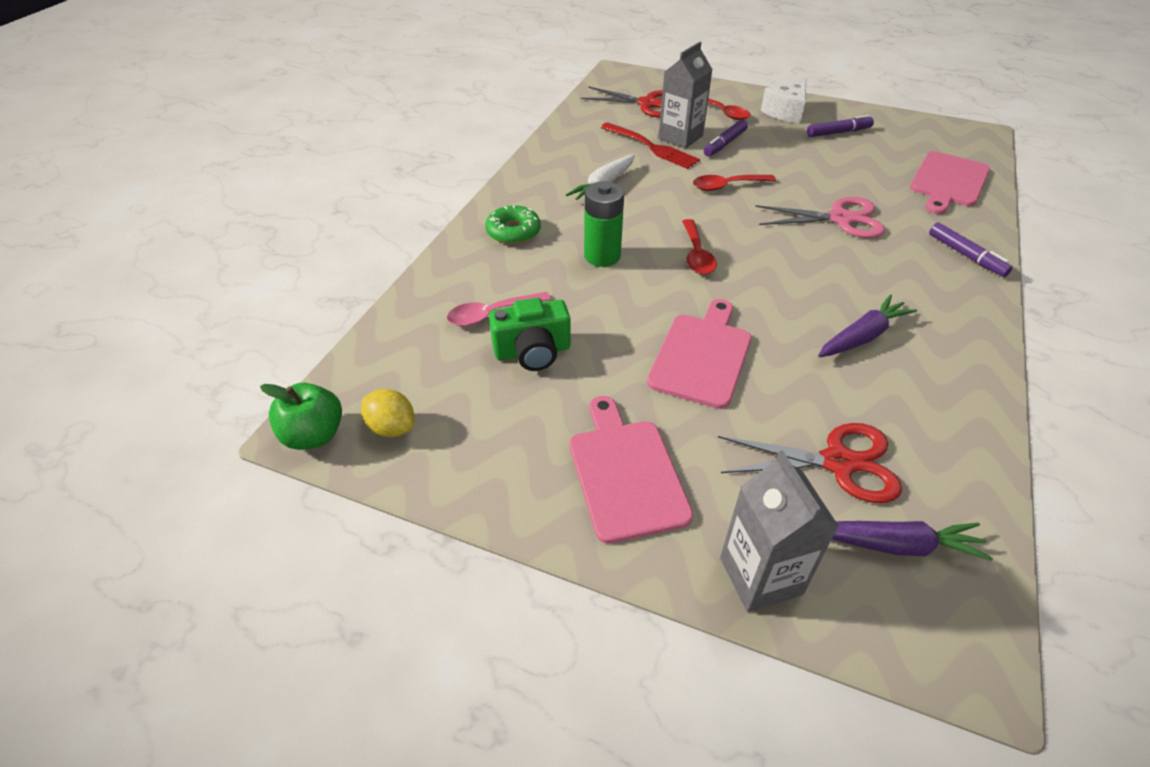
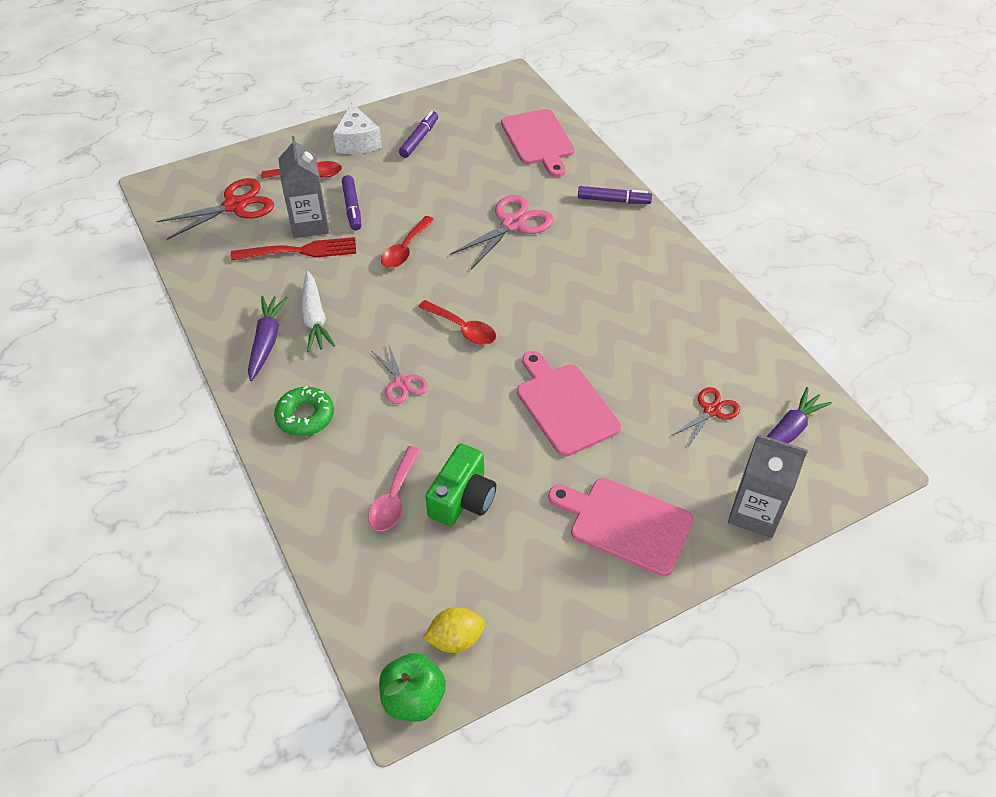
camera: 50 degrees left, 5 degrees up
green battery [584,181,624,267] -> pink scissors [372,346,428,404]
red scissors [718,423,902,503] -> red scissors [671,387,740,446], size x0.60
purple carrot [818,294,917,357] -> purple carrot moved to [248,296,288,381]

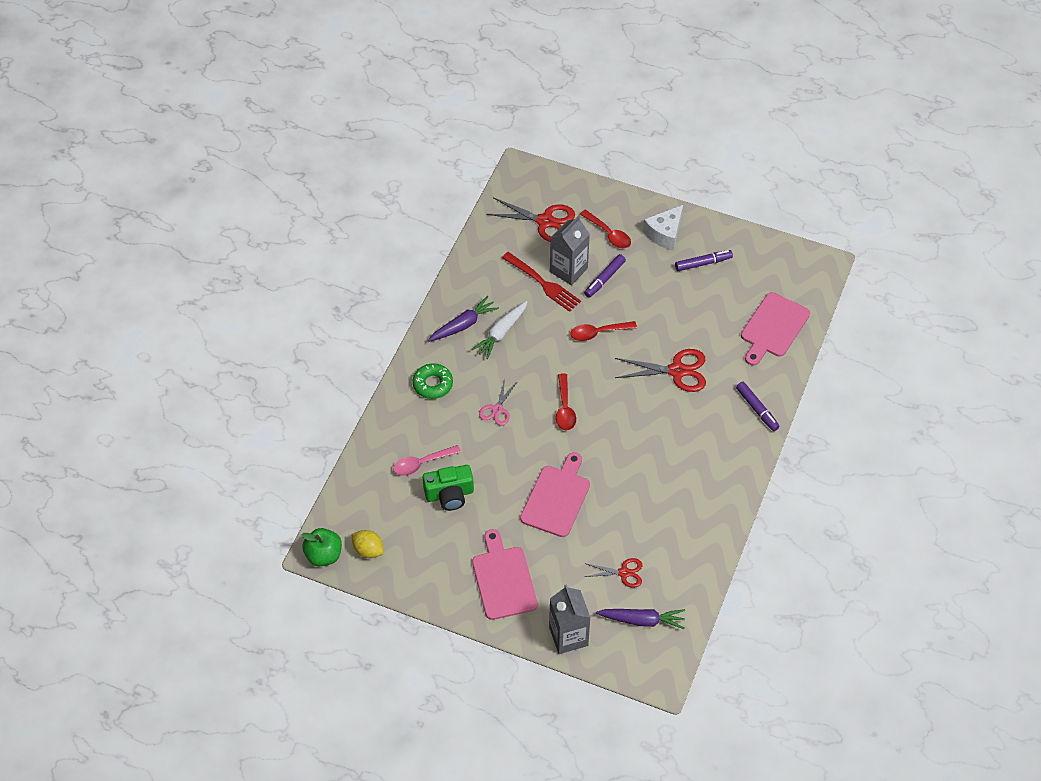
camera: 50 degrees right, 5 degrees up
pink scissors [450,195,553,269] -> red scissors [615,349,706,392]

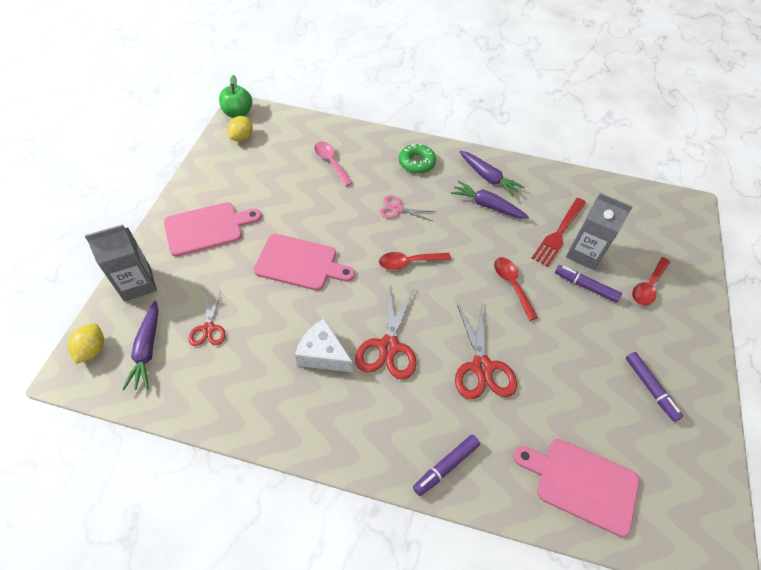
camera: 80 degrees right, 0 degrees up
green camera [423,465,474,511] -> none
white carrot [472,301,528,359] -> purple carrot [451,181,529,219]
red scissors [486,197,575,242] -> red scissors moved to [355,285,417,380]
white cheese [643,205,683,251] -> white cheese moved to [295,319,353,373]
none -> yellow lemon [68,323,104,364]

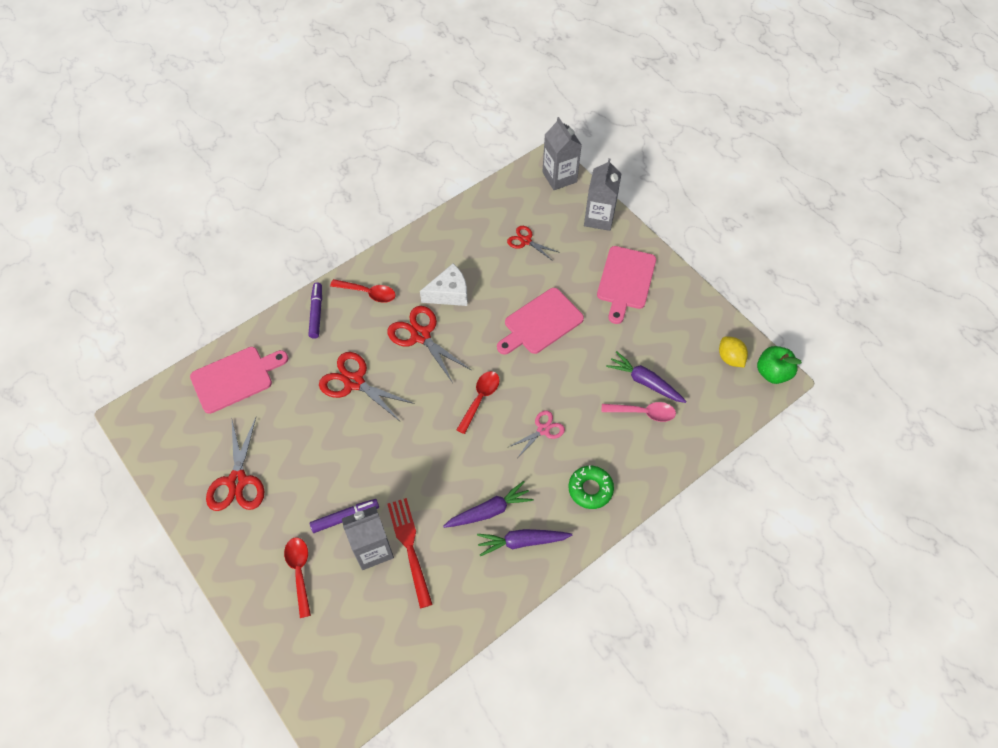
camera: 130 degrees right, 5 degrees up
yellow lemon [68,323,104,364] -> grey carton [542,117,582,190]
purple carrot [122,301,158,390] -> purple carrot moved to [606,351,687,403]
red spoon [494,257,538,321] -> red spoon moved to [330,279,396,303]
purple marker [626,352,683,422] -> red scissors [206,418,264,511]

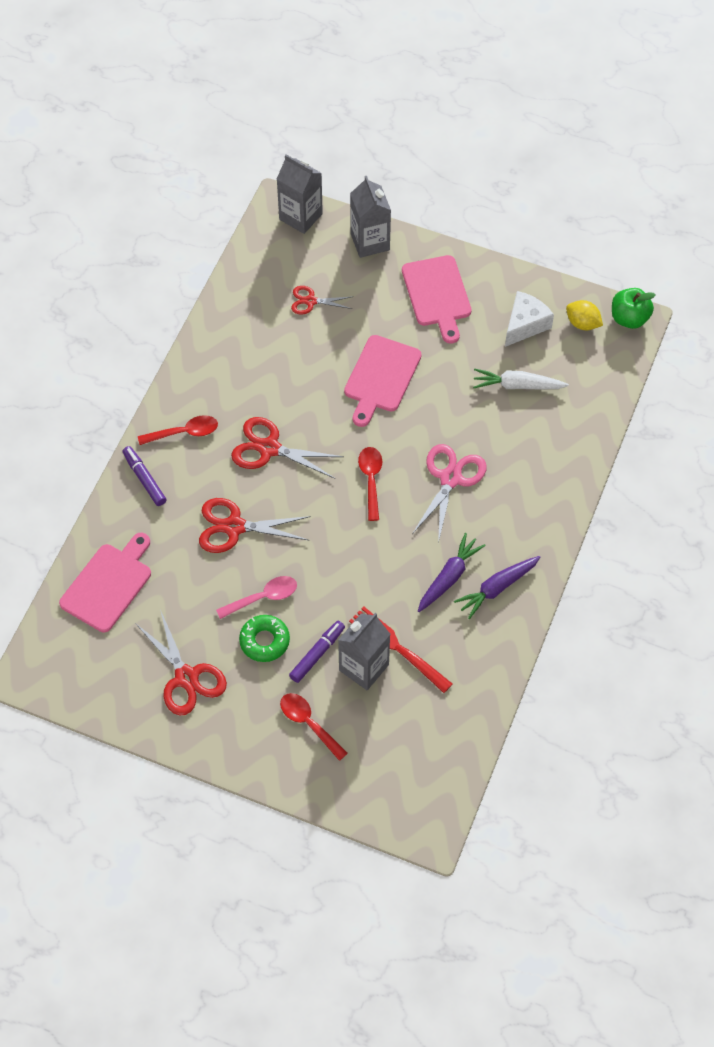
camera: 30 degrees left, 0 degrees up
white cheese [420,263,467,306] -> white cheese moved to [505,291,554,347]
pink scissors [507,410,565,457] -> pink scissors [412,444,487,543], size x1.68
green donut [568,466,614,509] -> green donut moved to [239,615,290,662]
pink spoon [601,402,676,422] -> pink spoon moved to [216,576,297,619]
purple carrot [606,351,687,403] -> white carrot [473,368,569,390]

